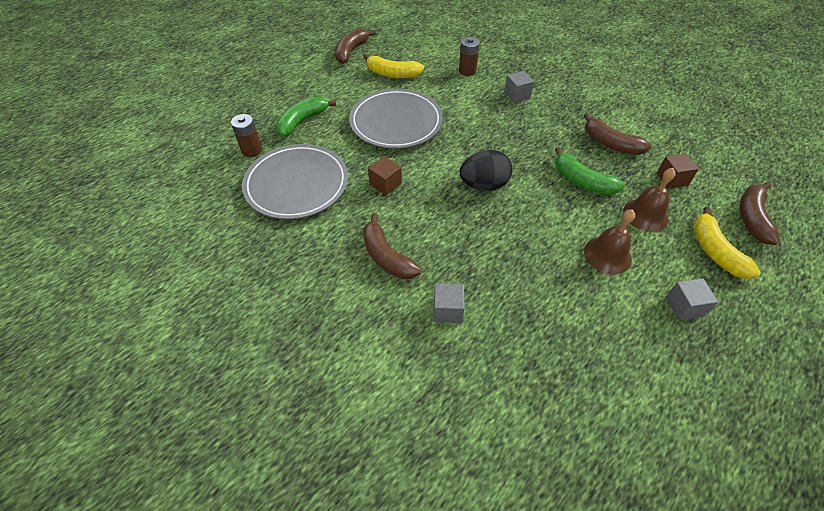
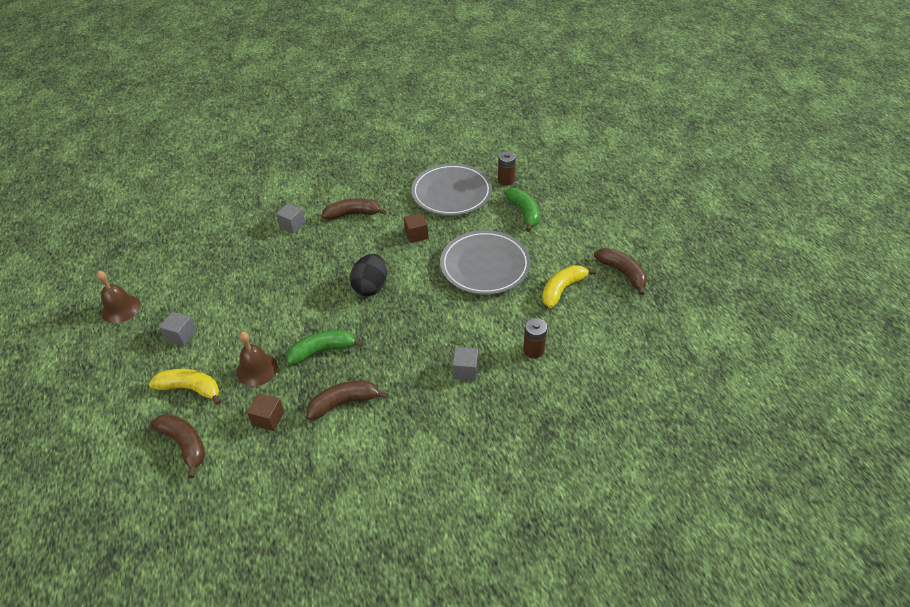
camera: 120 degrees right, 5 degrees down
brown bell [584,209,635,274] -> brown bell moved to [96,271,141,323]

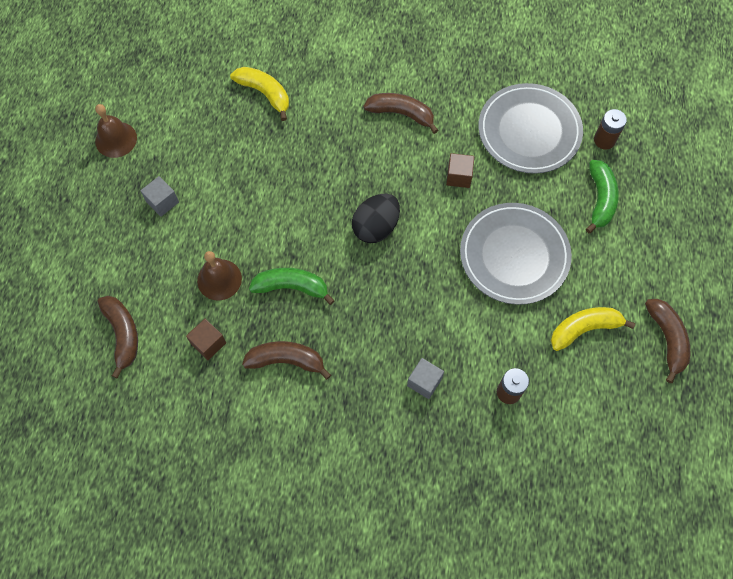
camera: 25 degrees right, 20 degrees up
yellow banana [149,369,221,405] -> yellow banana moved to [230,67,289,121]
grey cube [276,203,306,234] -> none

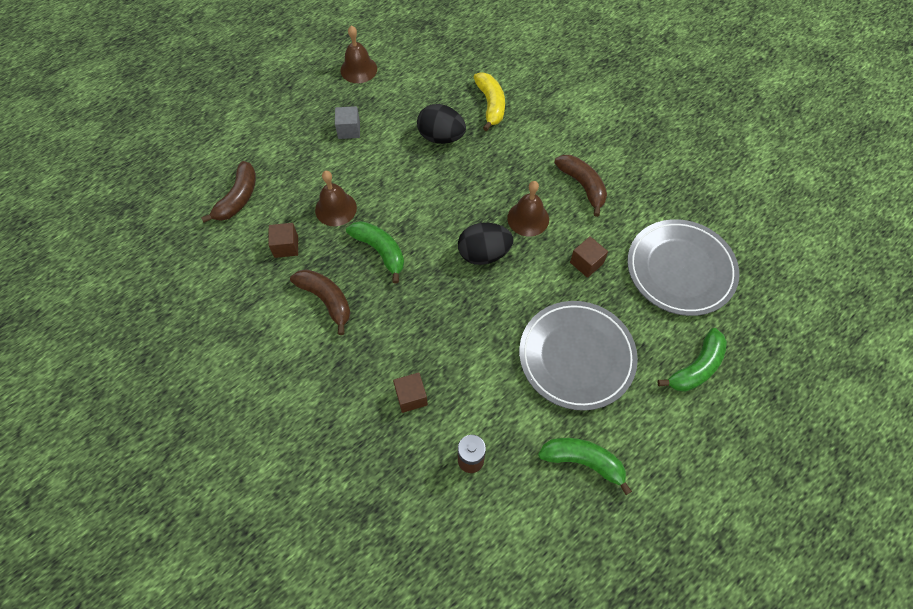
camera: 40 degrees right, 5 degrees down
grey cube [407,358,444,399] -> brown cube [393,372,428,413]
yellow banana [551,307,635,351] -> green banana [538,438,632,495]
brown battery [594,109,627,149] -> none
brown banana [645,299,690,383] -> none
none -> black egg [417,104,466,144]
none -> brown bell [507,181,549,237]

